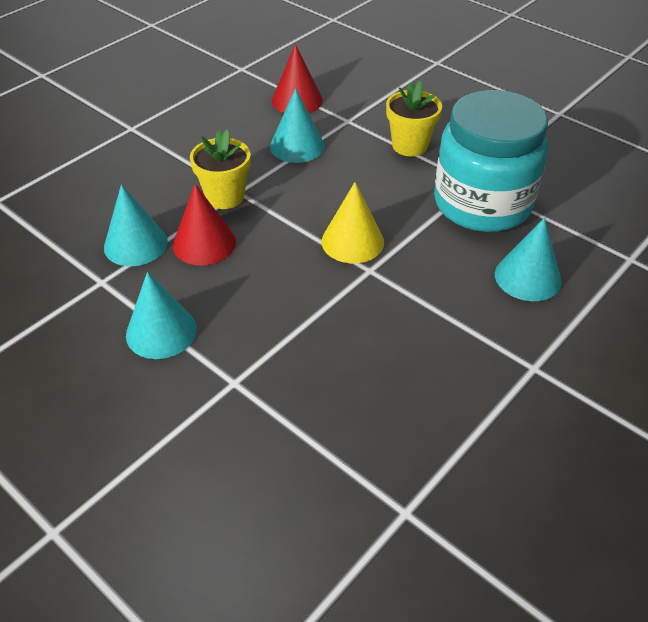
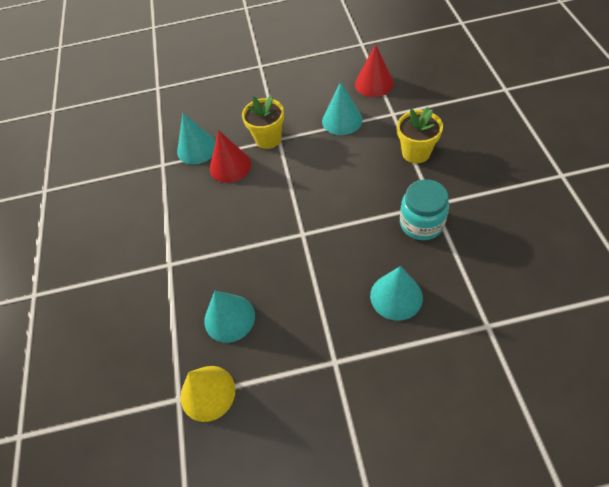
camera: 45 degrees right, 10 degrees up
turquoise cone [126,272,197,359] -> turquoise cone moved to [204,291,255,343]
yellow cone [322,182,384,263] -> yellow cone moved to [180,366,235,422]
turquoise jar [434,90,548,232] -> turquoise jar [400,179,449,240], size x0.56

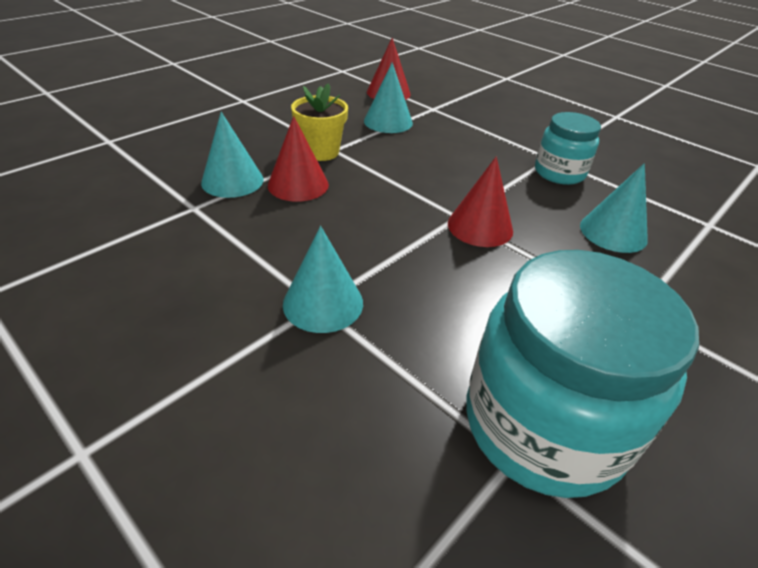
camera: 45 degrees left, 15 degrees down
yellow cone [180,366,235,422] -> turquoise jar [466,250,699,498]
turquoise cone [204,291,255,343] -> turquoise cone moved to [283,226,363,333]
yellow flower pot [397,107,443,163] -> none
none -> red cone [448,156,513,247]

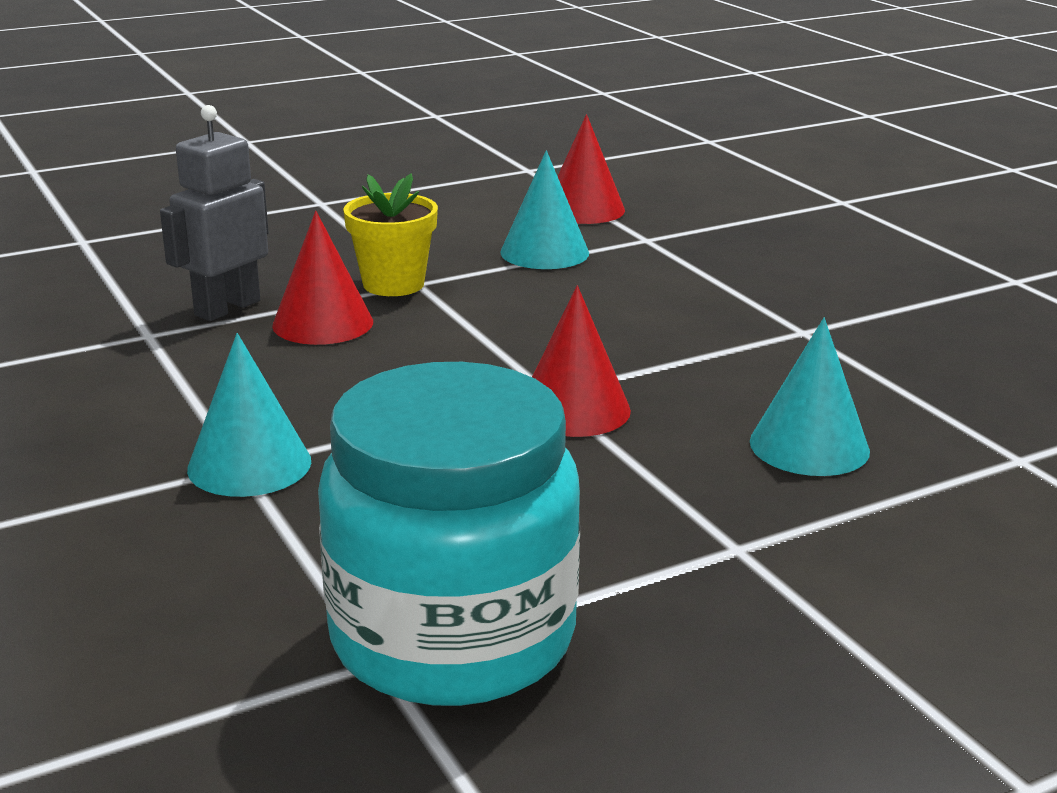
camera: 20 degrees right, 15 degrees down
turquoise cone [201,112,263,198] -> grey robot [160,105,269,321]
turquoise jar [535,112,601,185] -> none

